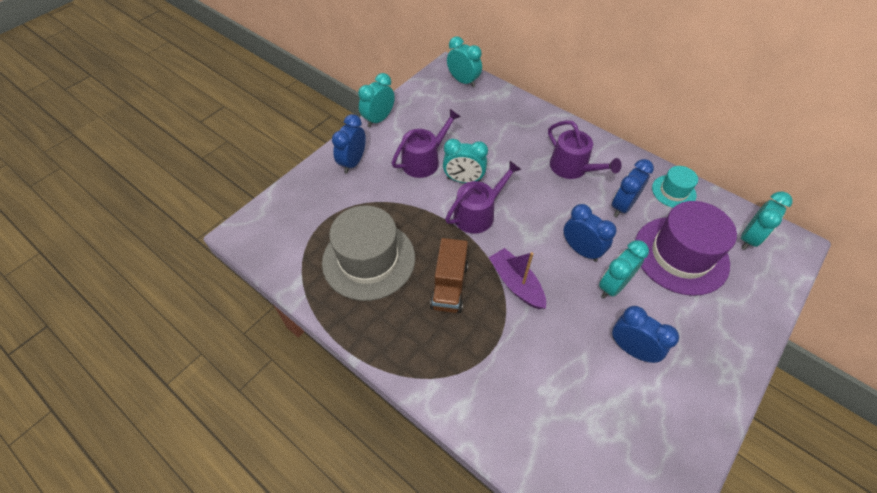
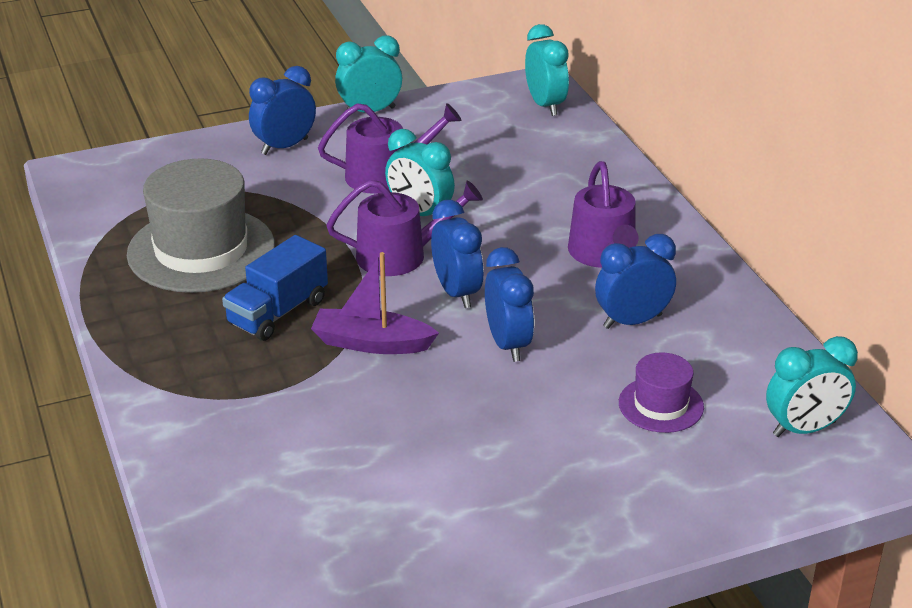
camera: 30 degrees right, 20 degrees down
brown truck [430,238,468,313] -> blue truck [222,235,328,341]
purple boat [489,248,546,309] -> purple boat turned 75 degrees counterclockwise [311,252,439,354]
turquoise clock [599,240,649,299] -> none
blue clock [612,306,679,363] -> blue clock moved to [431,200,484,308]
purple hat [635,201,737,296] -> purple hat [619,352,704,433], size x0.51
turquoise hat [652,166,698,208] -> none

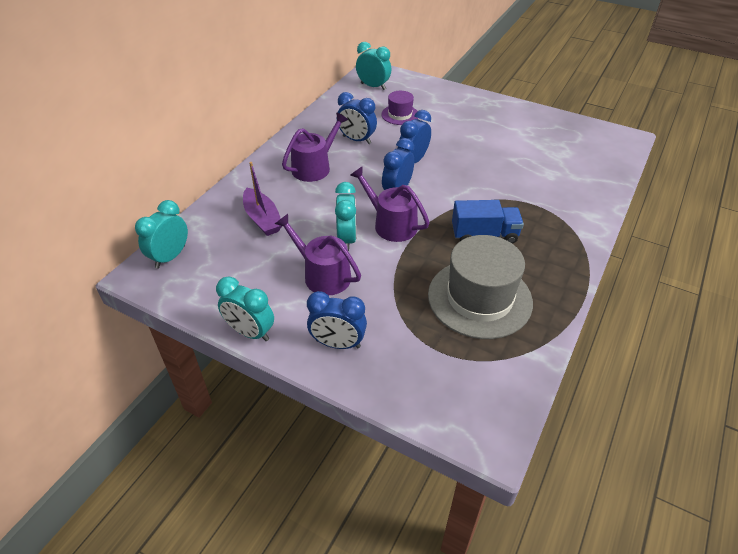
camera: 130 degrees left, 10 degrees up
purple boat [311,252,439,354] -> purple boat moved to [243,162,282,236]

